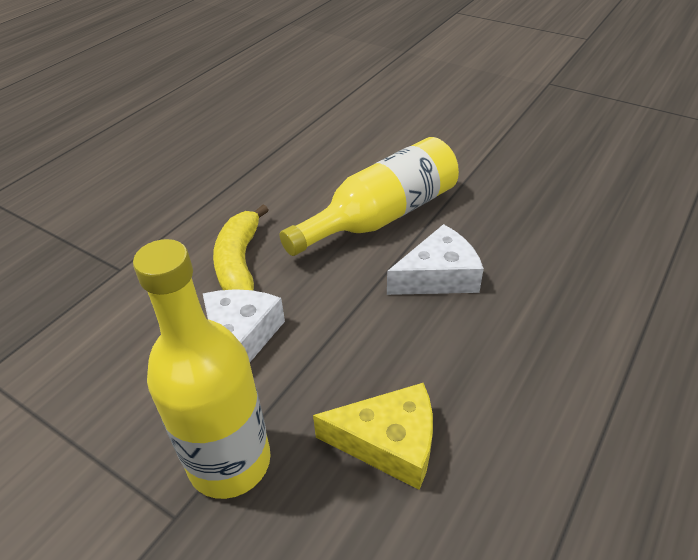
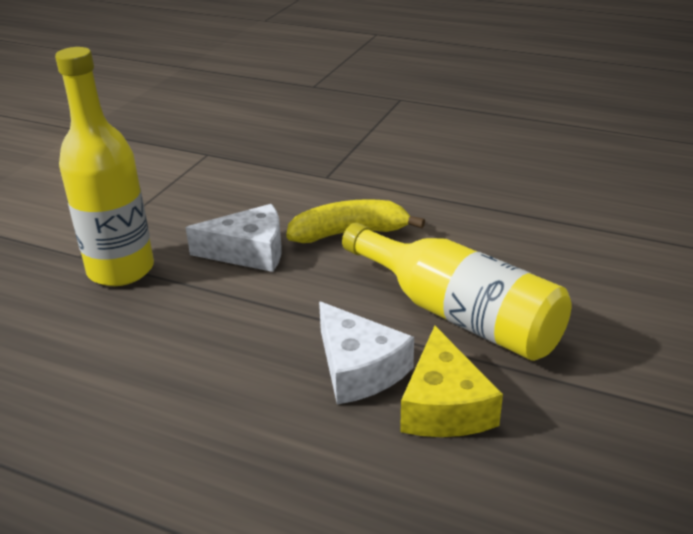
camera: 80 degrees right, 10 degrees down
yellow cheese [313,383,433,490] -> yellow cheese moved to [400,326,503,437]

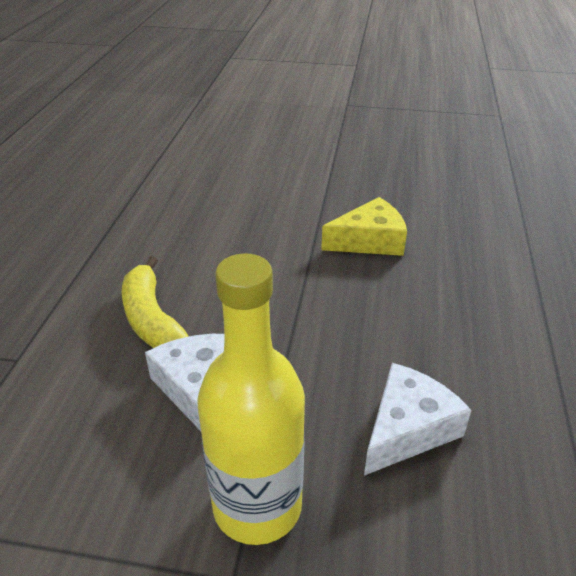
camera: 105 degrees left, 5 degrees up
white cheese [319,302,414,405] -> white cheese moved to [364,363,472,475]
yellow bottle [342,223,571,361] -> none

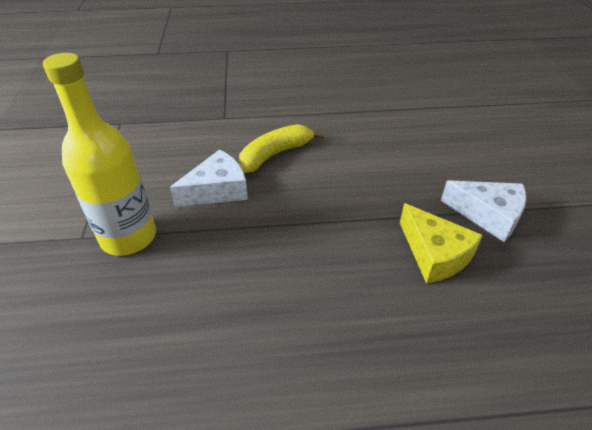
camera: 75 degrees right, 5 degrees up
white cheese [364,363,472,475] -> white cheese moved to [441,180,526,242]

